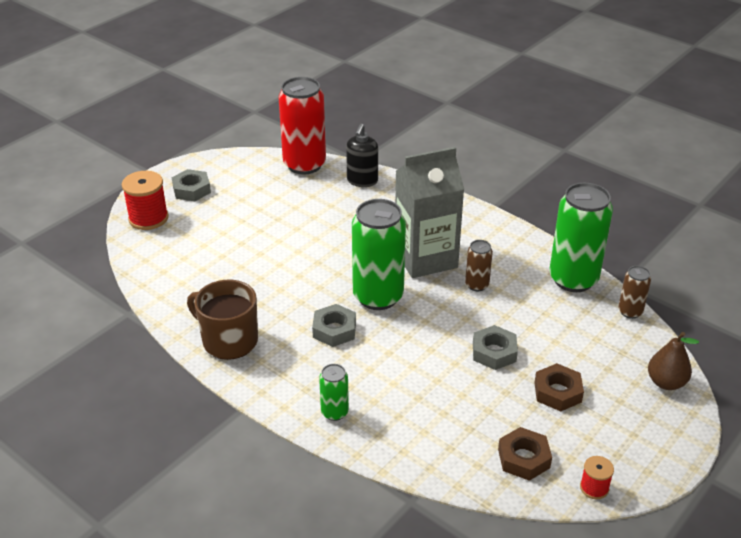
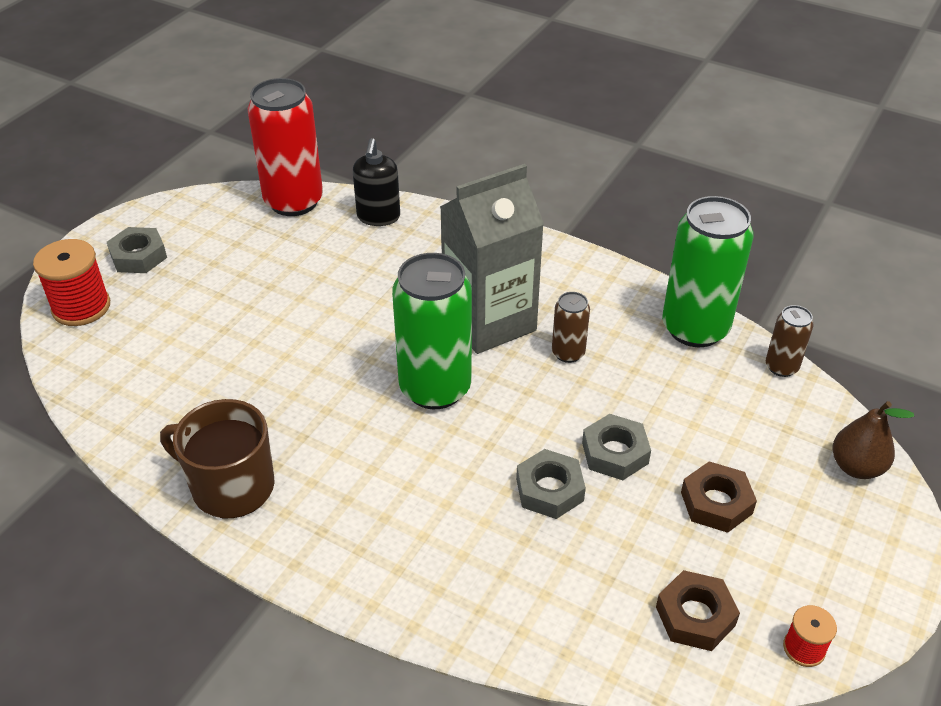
camera: 10 degrees left, 5 degrees up
grey nut [312,304,356,347] -> grey nut moved to [516,449,586,519]
green can [319,364,349,421] -> none

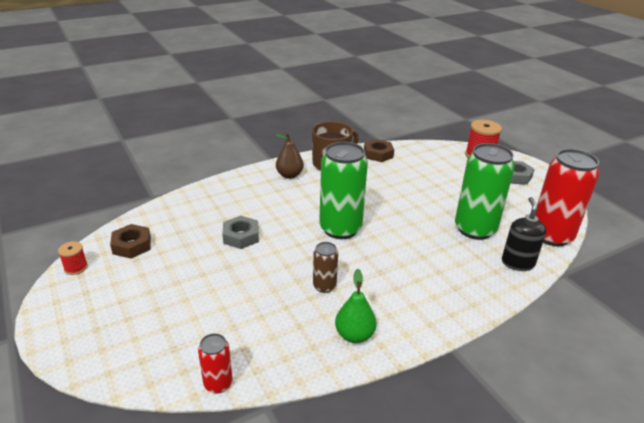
camera: 120 degrees right, 10 degrees down
black soap dispenser [353,138,400,226] -> black soap dispenser turned 60 degrees clockwise [502,197,546,271]
grey carton [440,164,544,354] -> none
grey nut [582,414,651,480] -> none
green can [662,196,754,347] -> green can moved to [455,143,515,240]
brown nut [681,461,757,533] -> brown nut moved to [364,139,394,162]
brown can [766,305,813,377] -> red can [198,333,233,394]
brown pear [832,401,914,479] -> brown pear moved to [275,133,304,179]
none -> green pear [335,269,377,343]

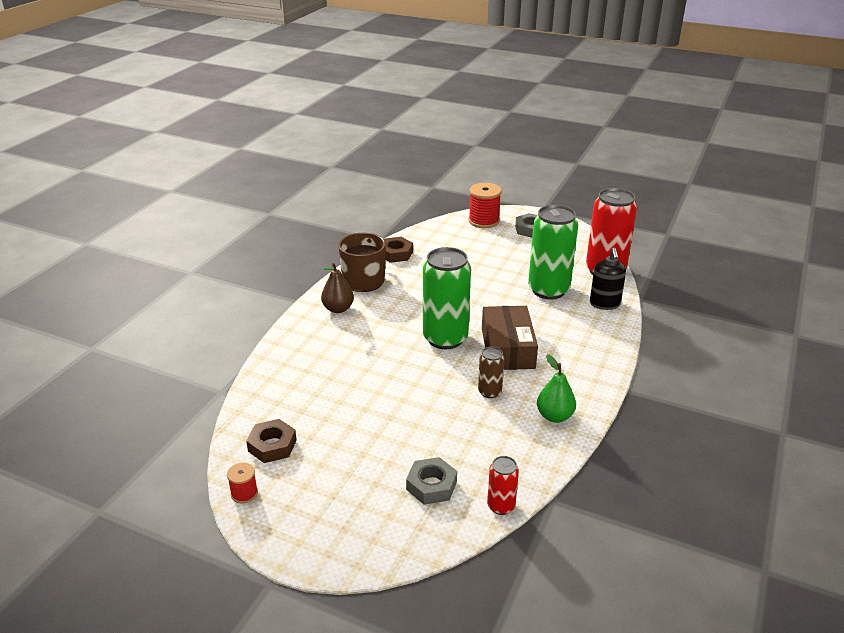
camera: 35 degrees left, 0 degrees up
grey nut [222,216,259,249] -> grey nut moved to [406,457,457,505]
black soap dispenser [502,197,546,271] -> black soap dispenser turned 150 degrees counterclockwise [590,248,626,310]
none -> brown box [482,306,538,370]

